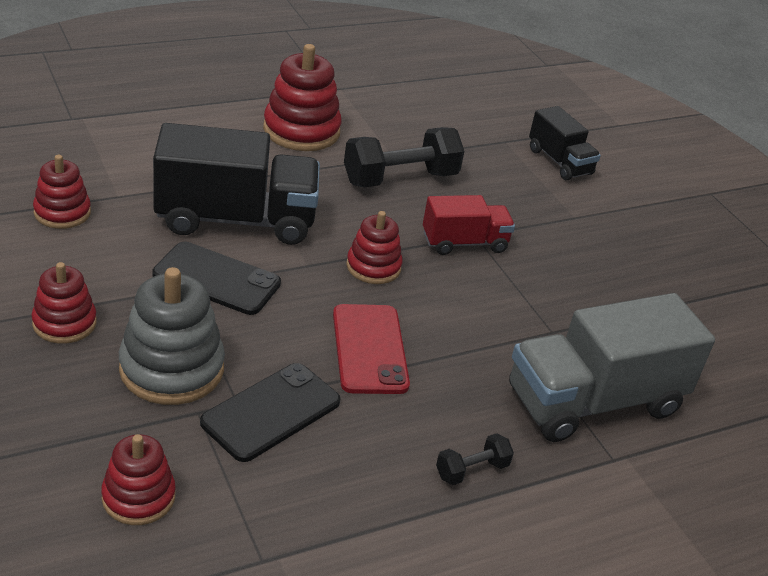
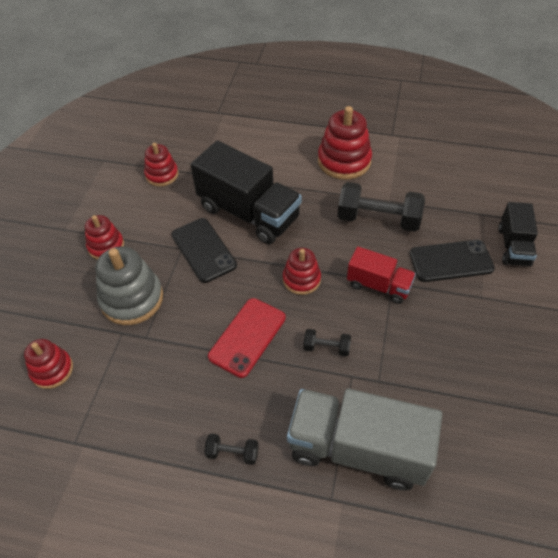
camera: 45 degrees right, 15 degrees up
black phone [200,363,341,462] -> black phone moved to [410,240,495,282]
none -> black dumbbell [303,329,351,357]

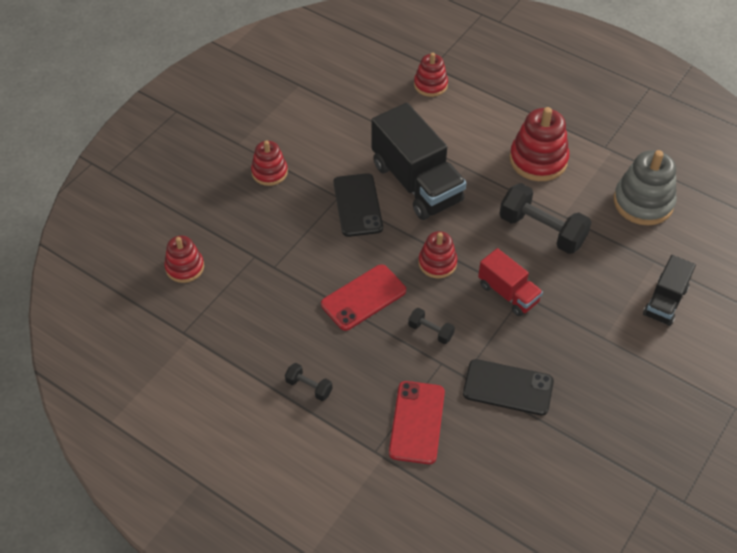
camera: 20 degrees right, 0 degrees up
grey stacking toy [95,247,163,325] -> grey stacking toy moved to [614,150,677,225]
red stacking toy [144,143,178,186] -> red stacking toy moved to [414,53,448,97]
grey truck [287,388,442,490] -> red phone [389,381,445,464]
black phone [410,240,495,282] -> black phone moved to [463,359,554,416]

